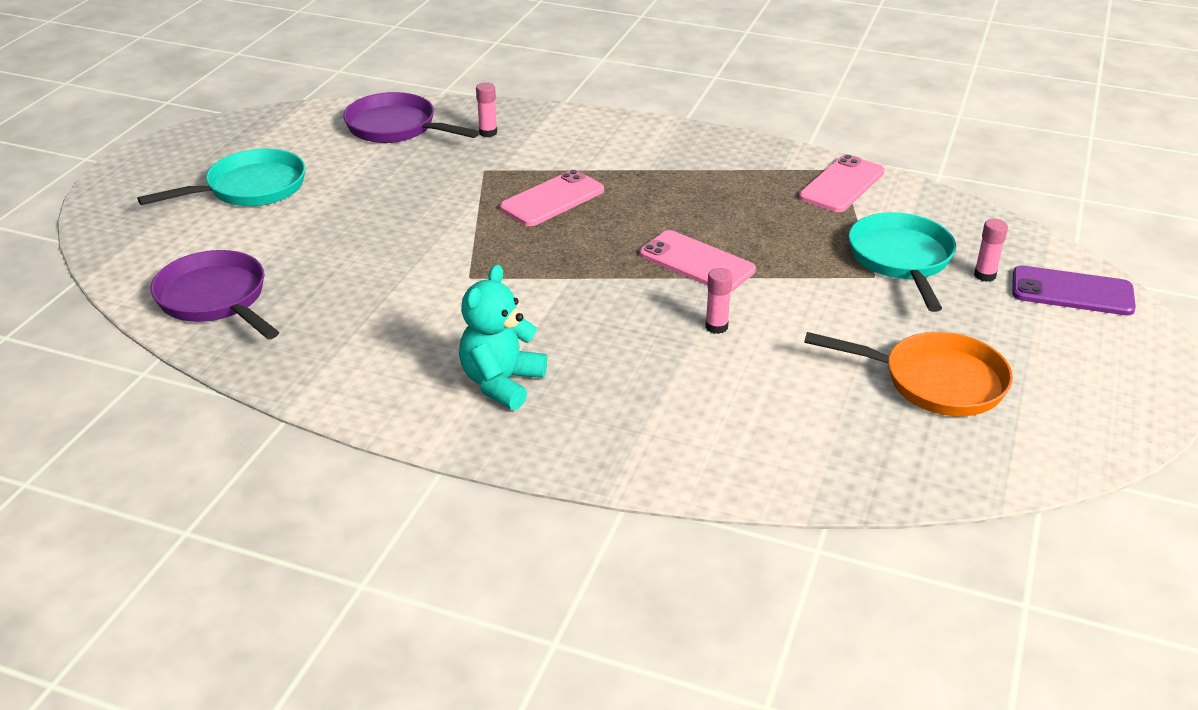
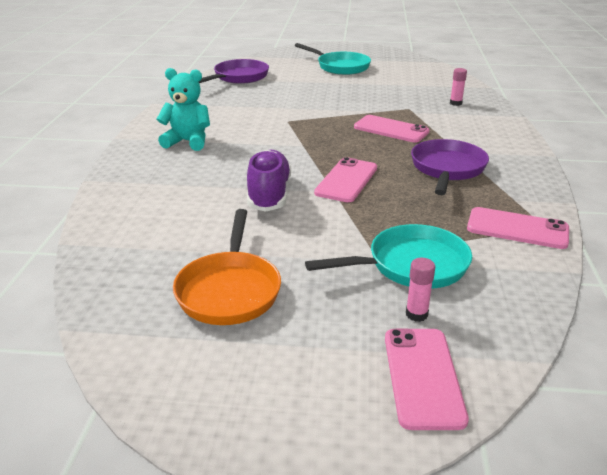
camera: 75 degrees right, 5 degrees down
purple pan [343,92,479,143] -> purple pan moved to [411,139,489,195]
pink glue stick [705,268,733,334] -> purple shoe [247,150,291,212]
purple phone [1012,265,1136,315] -> pink phone [385,329,469,430]

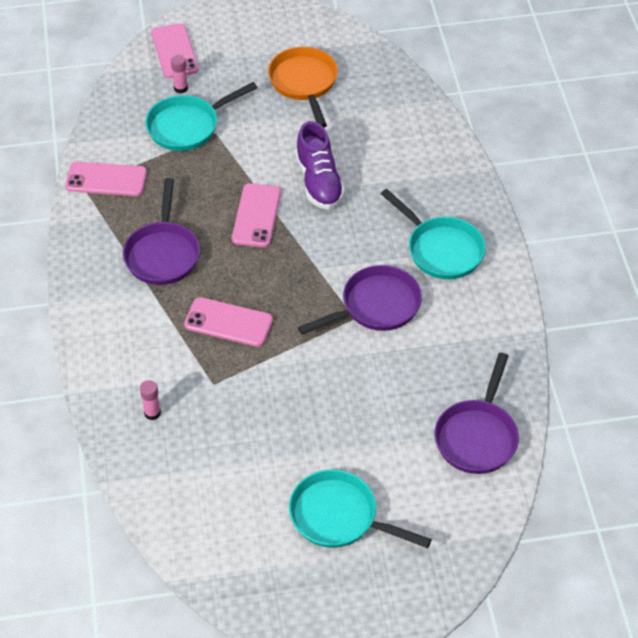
camera: 165 degrees right, 20 degrees up
turquoise teddy bear [157,68,210,151] -> turquoise pan [381,189,486,279]
none -> purple pan [298,265,422,335]

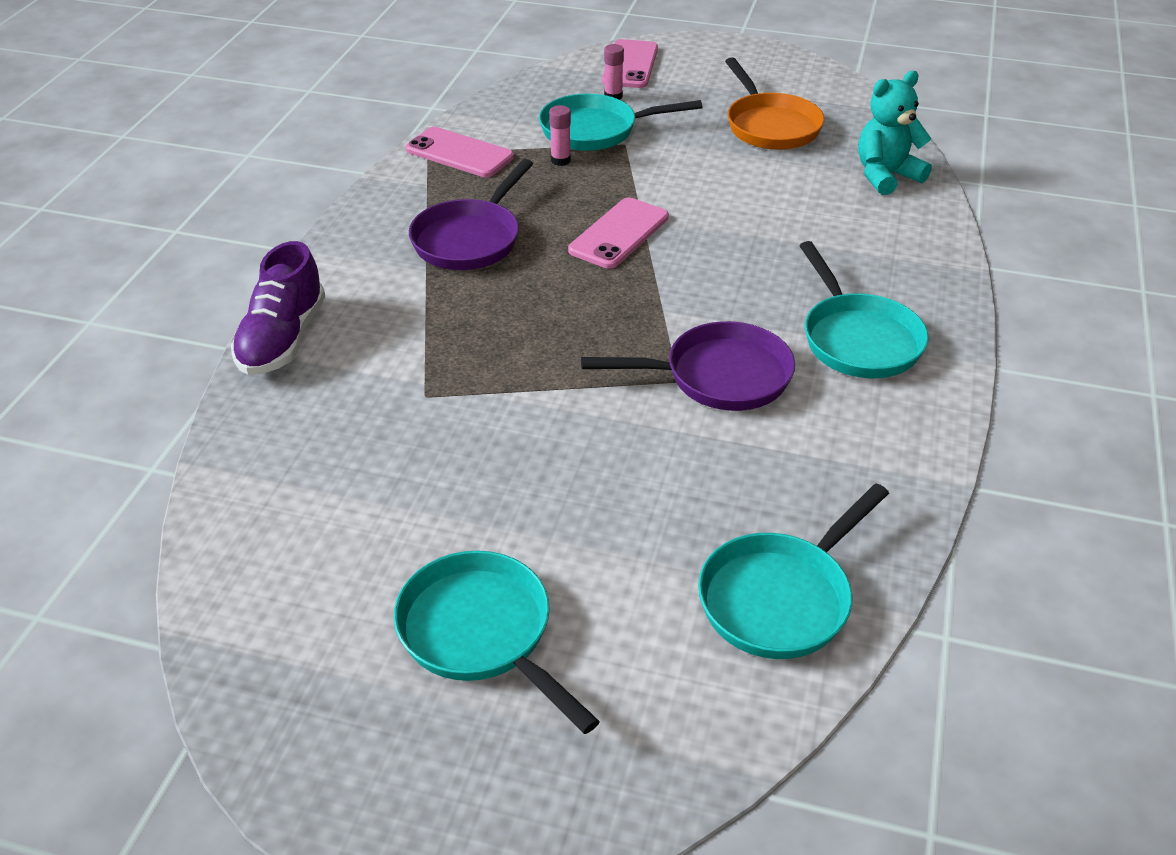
camera: 25 degrees right, 10 degrees down
pink glue stick [140,380,161,420] -> pink glue stick moved to [549,105,571,166]
pink phone [184,297,273,347] -> none
orange pan [268,47,338,128] -> orange pan turned 150 degrees clockwise [725,57,825,150]
purple shoe [295,121,345,209] -> purple shoe moved to [231,241,325,375]
purple pan [434,353,519,474] -> turquoise pan [698,484,889,659]
none -> turquoise teddy bear [858,71,932,195]

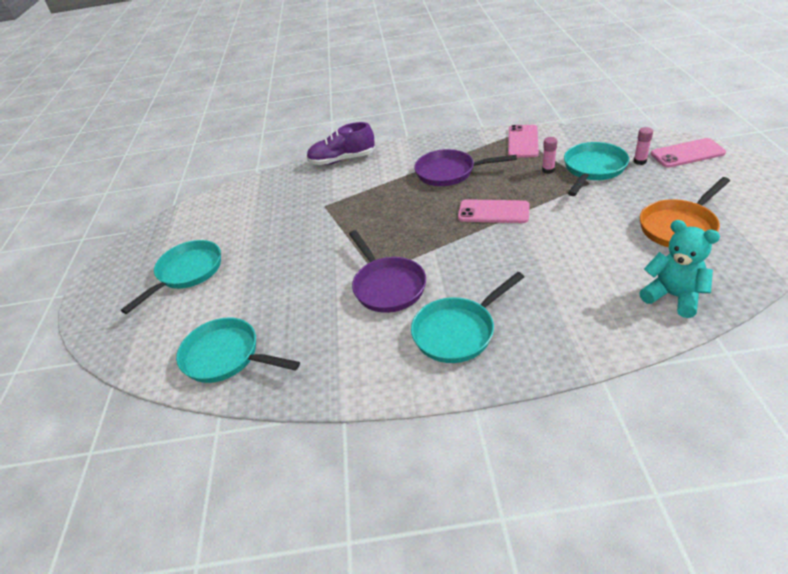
camera: 75 degrees right, 0 degrees up
turquoise pan [539,94,703,151] -> turquoise pan turned 60 degrees clockwise [564,142,629,196]

